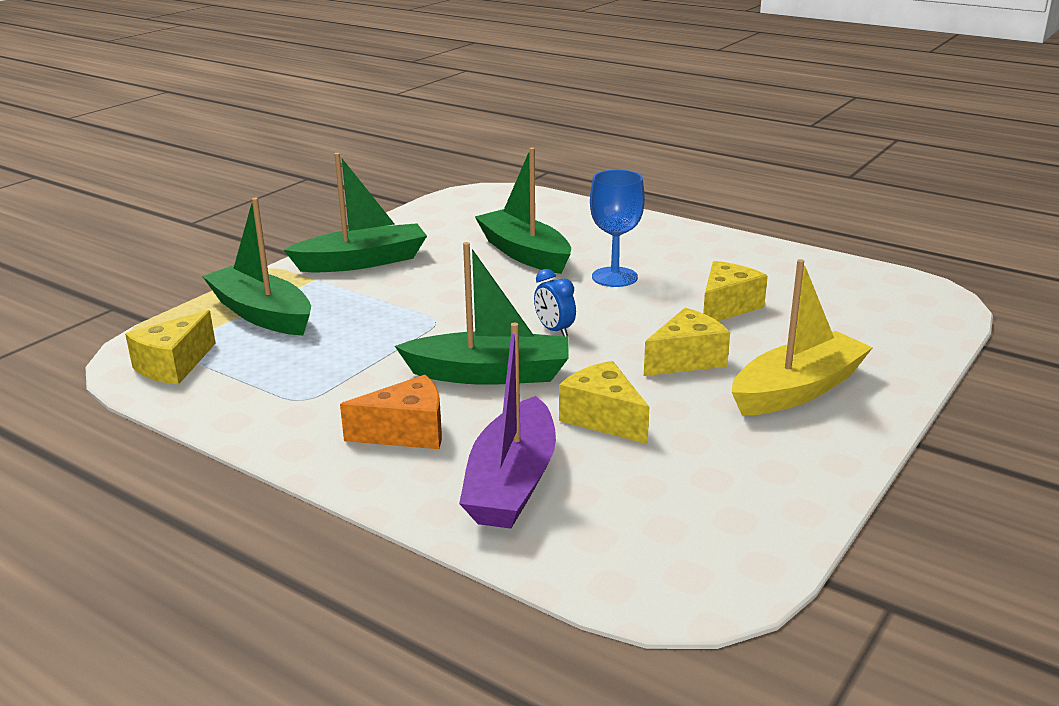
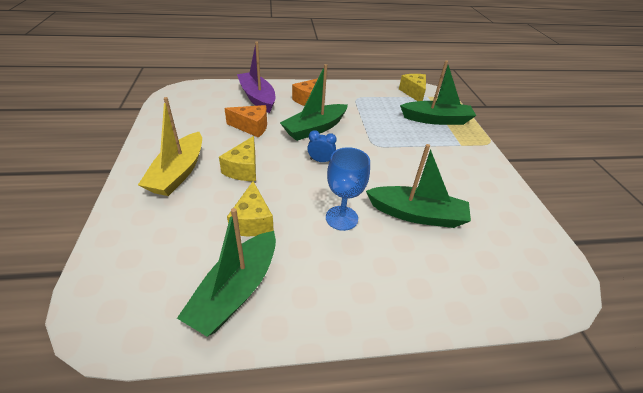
camera: 135 degrees right, 15 degrees up
green boat [284,153,427,272] -> green boat moved to [177,208,276,337]
yellow cheese [559,361,649,444] -> orange cheese [224,105,267,138]

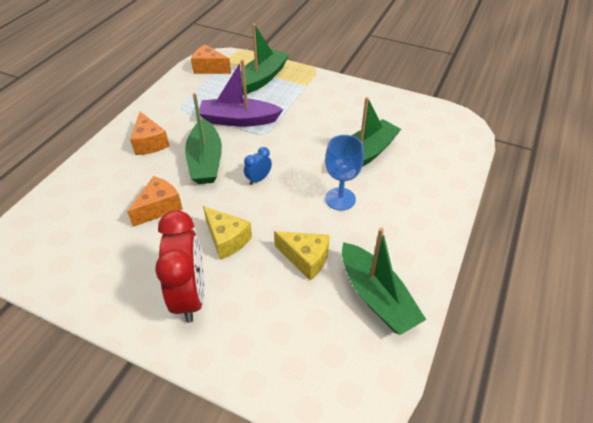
camera: 55 degrees left, 5 degrees up
yellow boat [138,97,202,196] -> red clock [155,210,204,323]
purple boat [237,42,275,113] -> purple boat moved to [199,59,283,127]
yellow cheese [399,74,426,101] -> orange cheese [191,45,231,74]

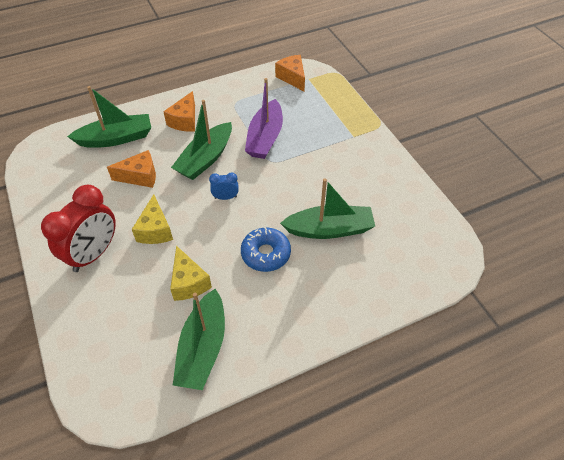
camera: 40 degrees right, 5 degrees up
purple boat [199,59,283,127] -> purple boat turned 120 degrees counterclockwise [245,78,283,159]
green boat [241,23,289,95] -> green boat moved to [67,86,151,148]
blue goblet [325,135,364,211] -> blue donut [241,227,291,272]

